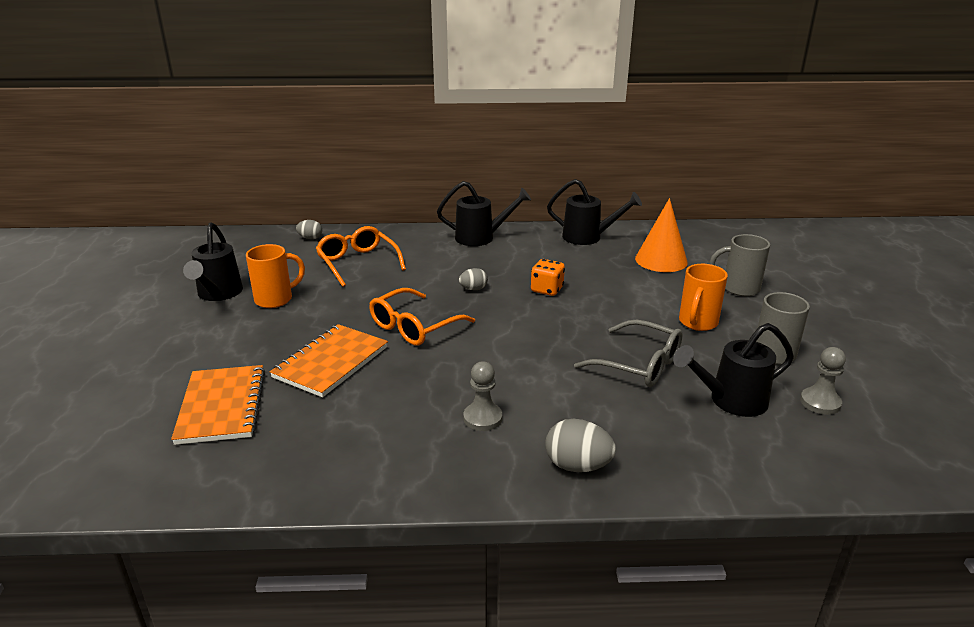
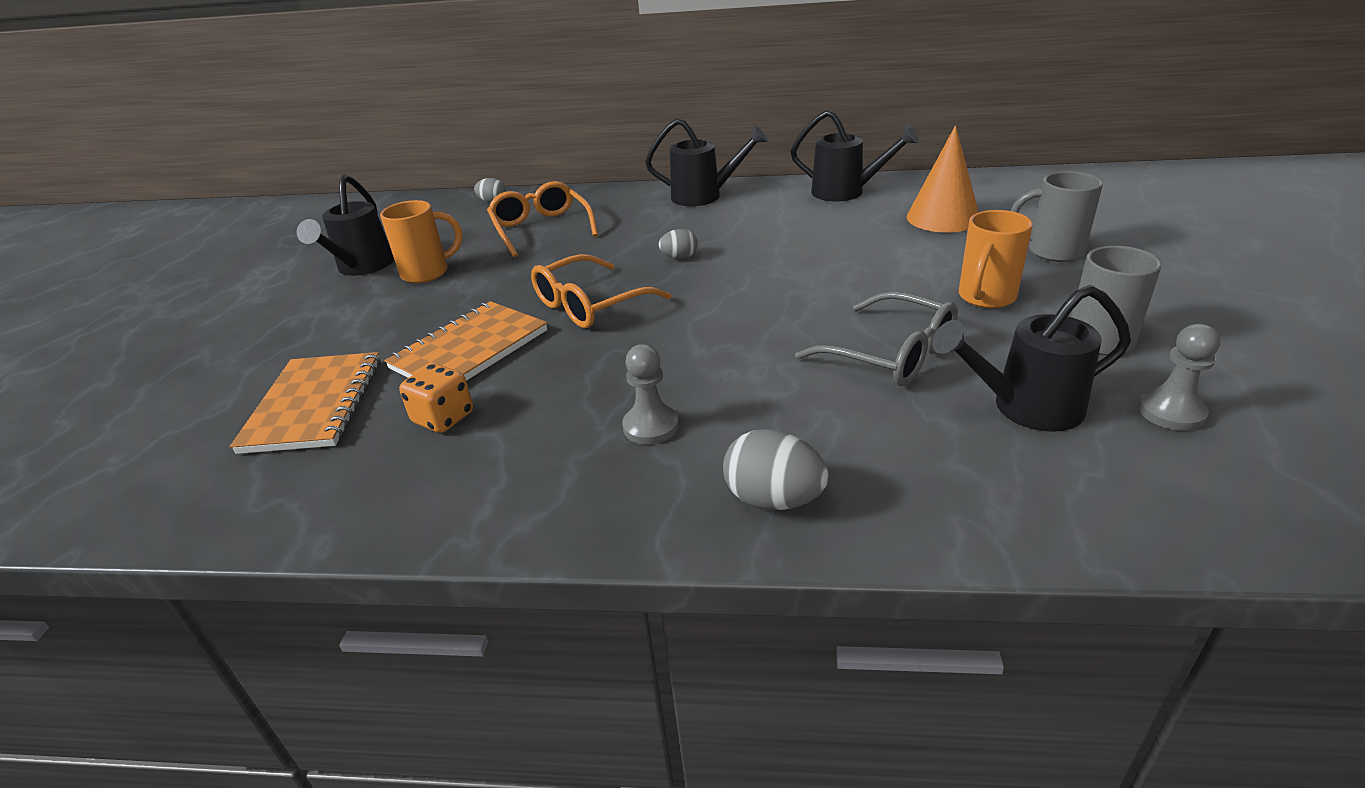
camera: 10 degrees right, 5 degrees up
orange dice [531,259,565,296] -> orange dice moved to [399,363,473,433]

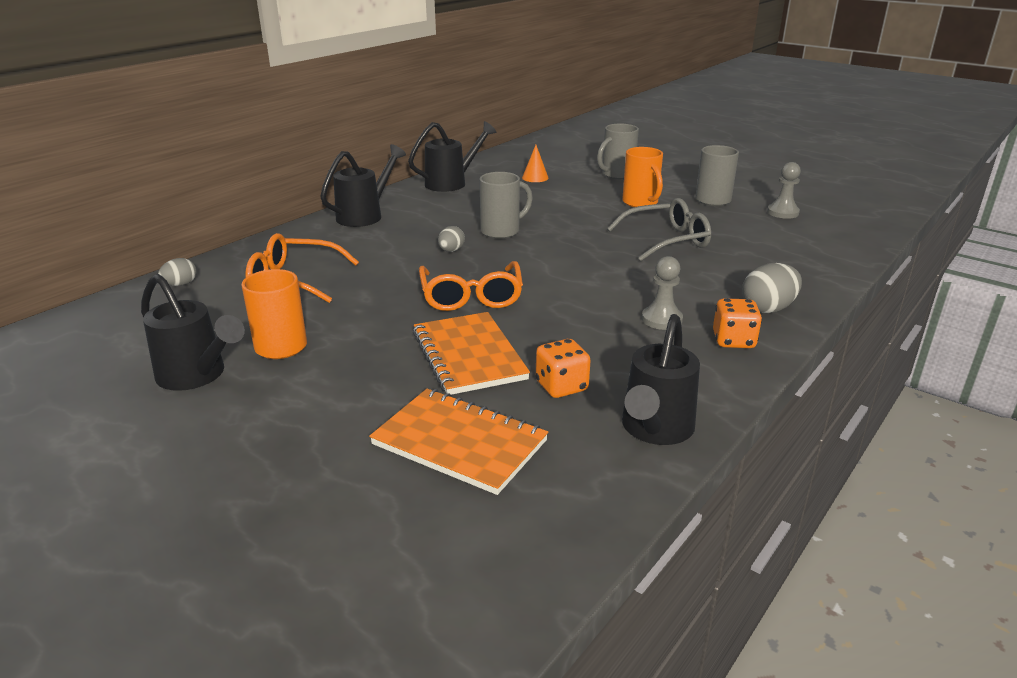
camera: 60 degrees left, 5 degrees down
orange cone [907,125,979,233] -> orange cone [522,145,549,182], size x0.53
black watering can [932,285,1131,432] -> black watering can moved to [622,314,700,445]
none -> grey mug [480,172,533,239]
none -> orange dice [713,298,762,348]

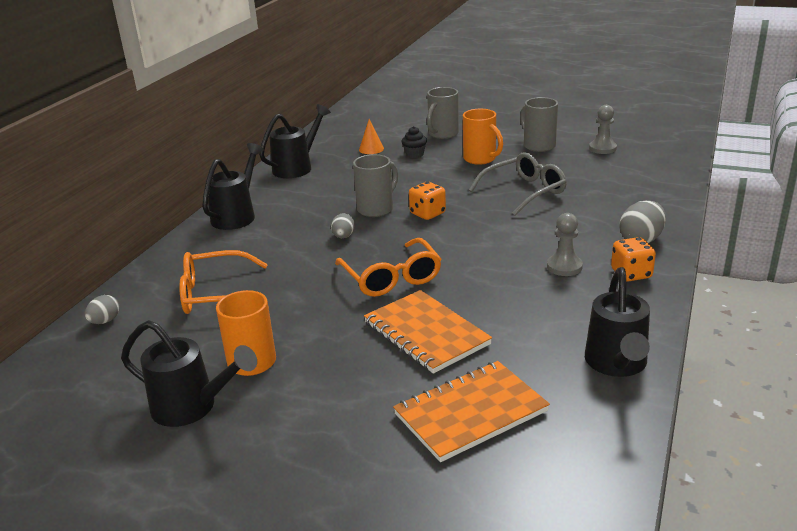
camera: 15 degrees left, 0 degrees up
orange notebook [369,389,548,495] -> orange notebook turned 45 degrees counterclockwise [393,361,550,462]
orange dice [536,339,591,398] -> orange dice moved to [409,182,446,220]
none -> black cupcake [402,126,427,158]

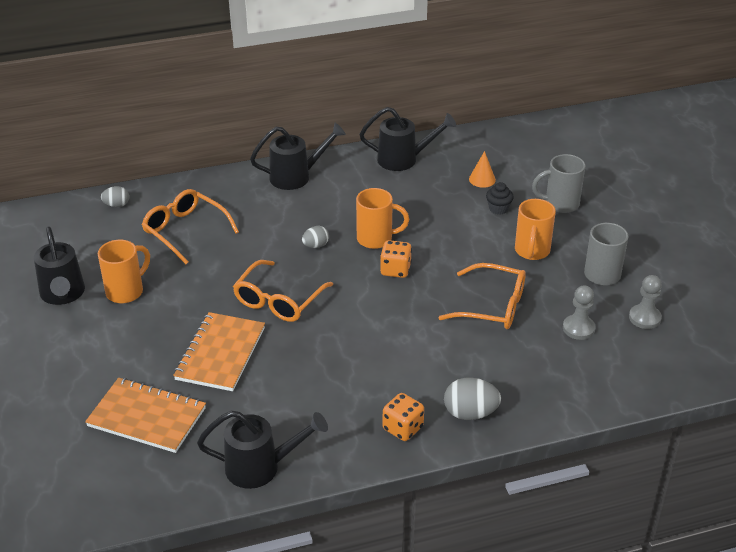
camera: 50 degrees right, 10 degrees up
grey mug [353,154,398,217] -> orange mug [356,188,409,249]
grey glasses [469,152,567,216] -> orange glasses [438,263,526,329]
grey pawn [547,213,583,276] -> grey pawn moved to [563,285,595,340]
black watering can [585,267,650,377] -> black watering can turned 150 degrees counterclockwise [197,410,328,489]

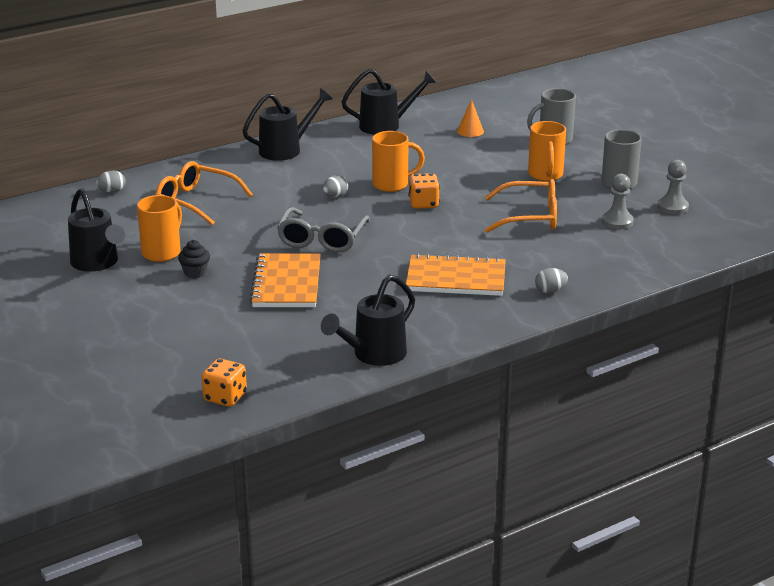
camera: 15 degrees left, 10 degrees down
orange notebook [85,378,206,453] -> orange notebook moved to [406,253,506,296]
black watering can [197,410,328,489] -> black watering can turned 150 degrees clockwise [321,274,415,366]
orange glasses [233,260,333,322] -> grey glasses [277,207,370,252]
orange dice [383,393,424,441] -> orange dice moved to [202,358,247,407]
grey egg [444,377,501,420] -> grey egg [535,268,568,293], size x0.61
black cupcake [486,182,514,215] -> black cupcake moved to [178,240,210,278]

